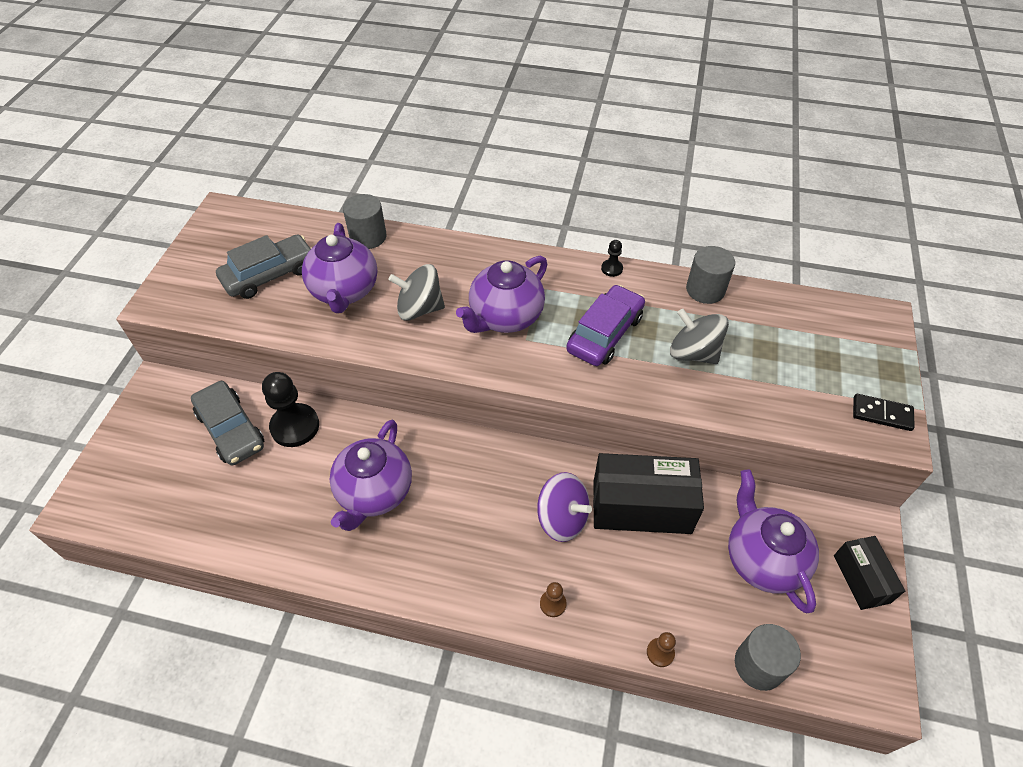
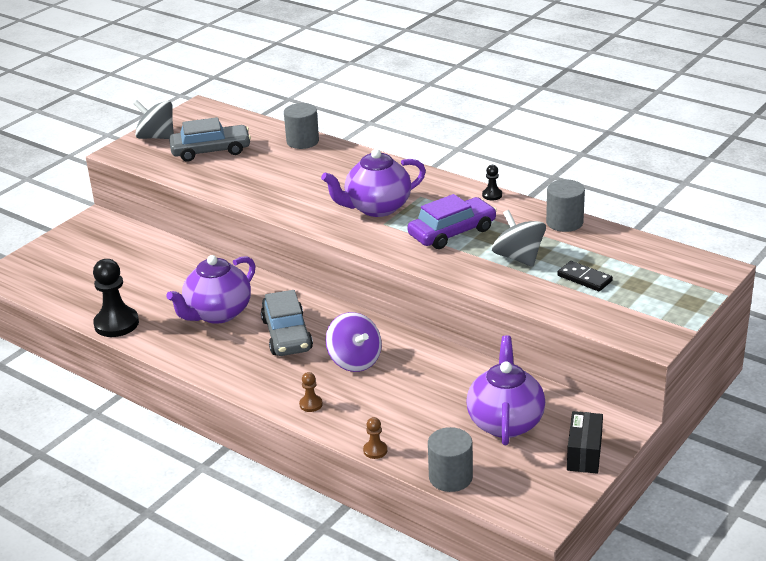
camera: 25 degrees right, 20 degrees down
grey car [191,381,264,465] -> grey car moved to [261,290,313,356]
black pawn [262,372,319,447] -> black pawn moved to [93,259,139,337]
purple teapot [302,223,377,313] -> none
grey spinning top [388,264,445,321] -> grey spinning top moved to [134,100,174,139]
black box [593,453,704,534] -> none
black domino [853,394,915,431] -> black domino moved to [557,261,613,291]

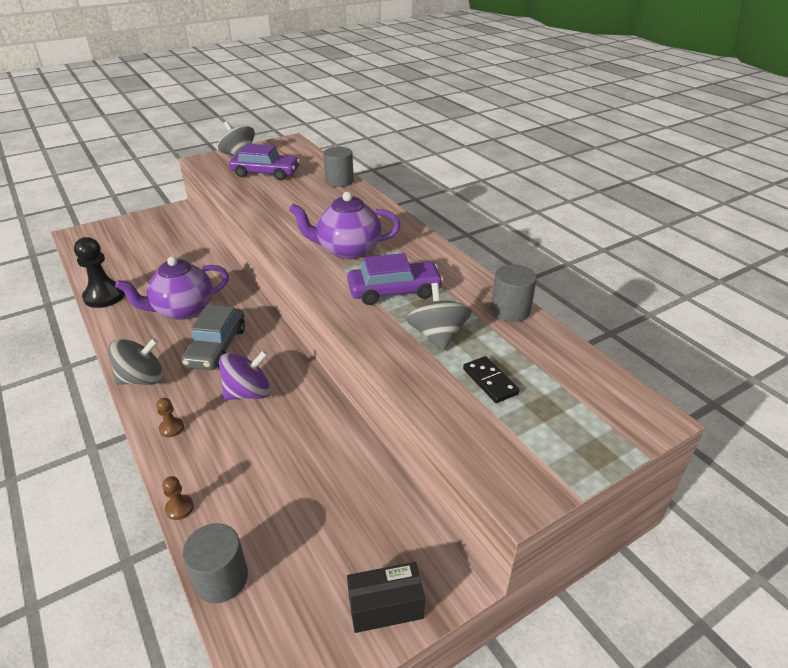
camera: 20 degrees right, 5 degrees up
grey car [169,117,251,162] -> purple car [229,144,300,180]
purple spinning top [326,312,382,372] -> purple spinning top turned 105 degrees counterclockwise [219,350,271,400]
purple teapot [466,335,545,445] -> none
black pawn [482,165,502,200] -> none
black box [567,411,603,474] -> black box turned 45 degrees clockwise [347,562,425,633]
none -> grey spinning top [108,338,163,385]

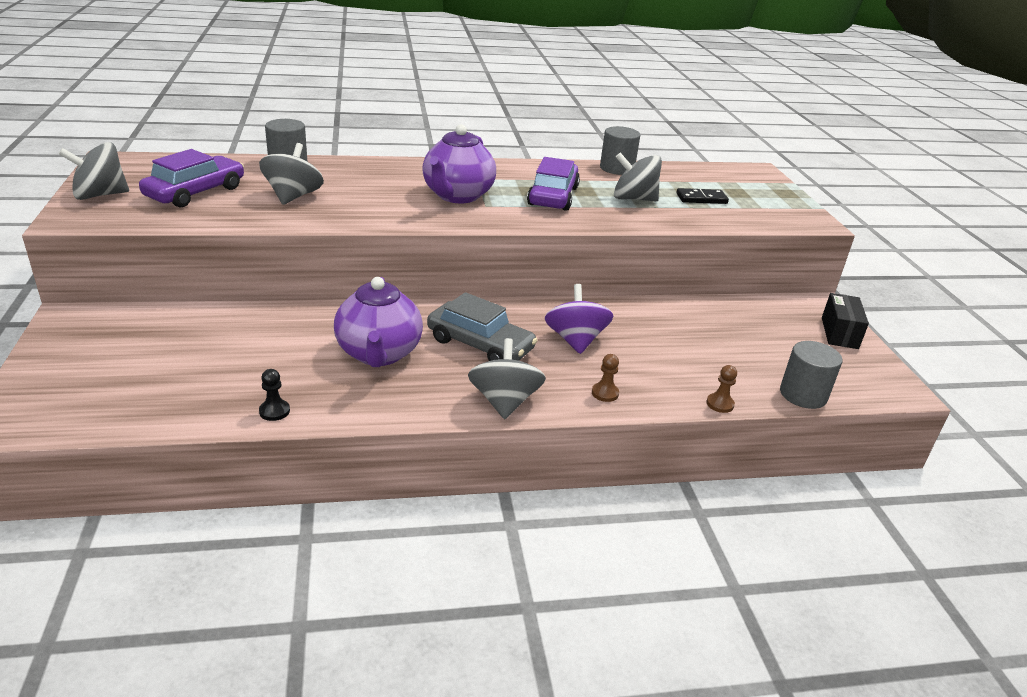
camera: 70 degrees left, 5 degrees down
black pawn [74,237,125,308] -> black pawn [259,369,290,421], size x0.47
none -> grey spinning top [259,143,324,205]

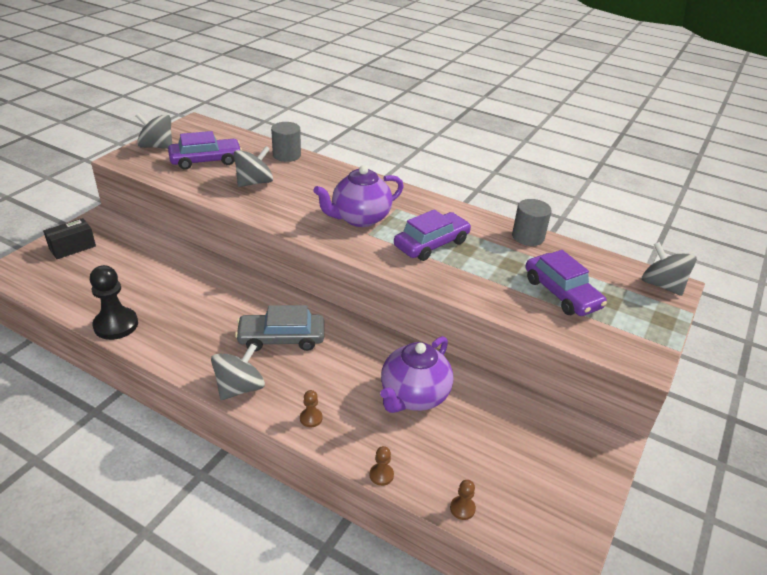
camera: 40 degrees right, 5 degrees up
black pawn [259,369,290,421] -> black pawn [90,265,138,340], size x2.12
purple teapot [334,277,423,367] -> purple teapot moved to [380,336,453,413]
grey car [427,292,538,361] -> grey car turned 105 degrees clockwise [235,305,324,351]
purple spinning top [545,284,613,354] -> none
grey spinning top [614,153,662,201] -> grey spinning top moved to [642,242,697,296]
black domino [676,188,729,204] -> purple car [525,250,607,316]
grey cylinder [780,341,842,409] -> brown pawn [450,480,476,520]
black box [822,293,869,349] -> black box moved to [43,218,96,259]

